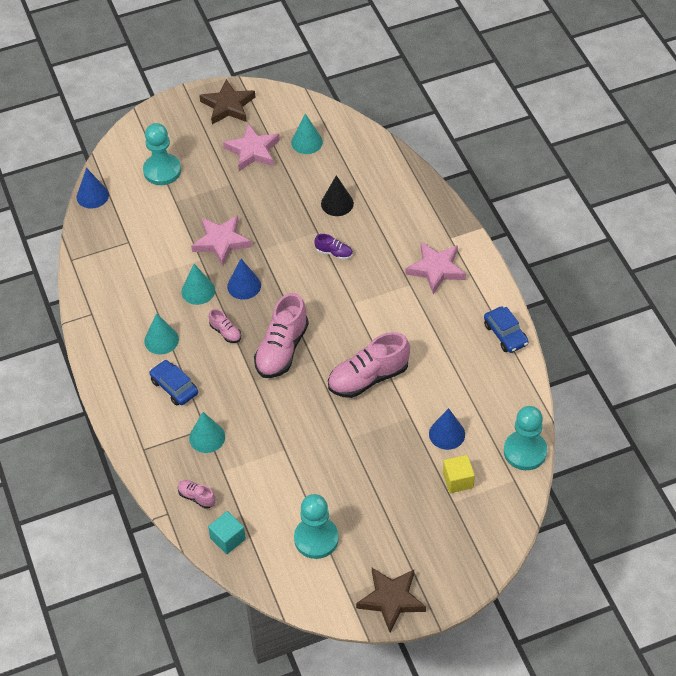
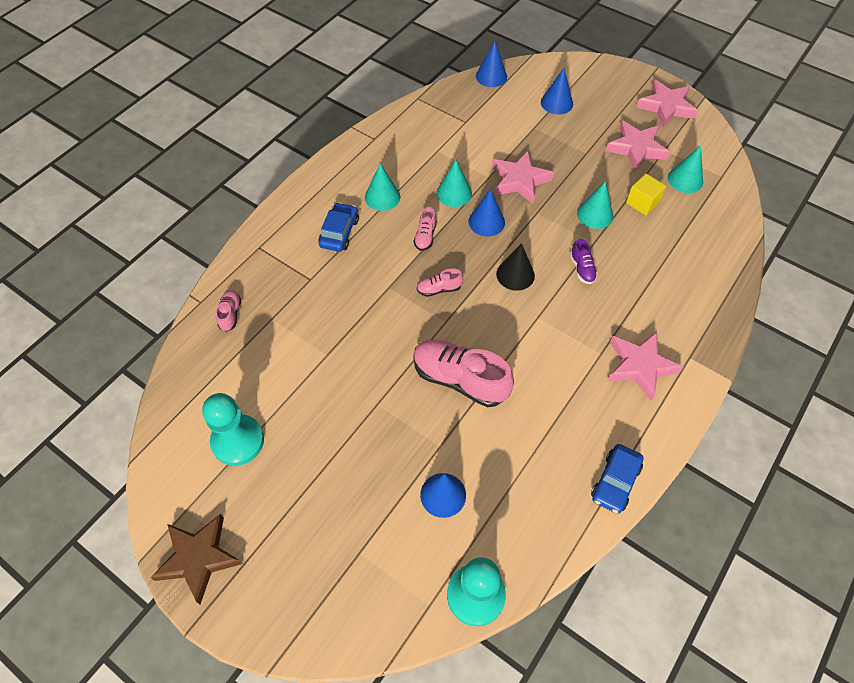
camera: 55 degrees right, 5 degrees up
turquoise pawn [143,123,181,185] -> blue cone [541,68,573,114]
turquoise cone [189,412,225,453] -> turquoise cone moved to [577,181,613,229]
brown star [199,79,255,124] -> pink star [636,80,698,127]
turquoise cube [208,511,246,554] -> none
pink shoe [254,293,309,378] -> pink shoe [417,268,463,297], size x0.47
black cone [321,175,354,216] -> black cone moved to [496,243,535,291]
yellow cube [443,455,475,493] -> yellow cube moved to [626,174,666,215]

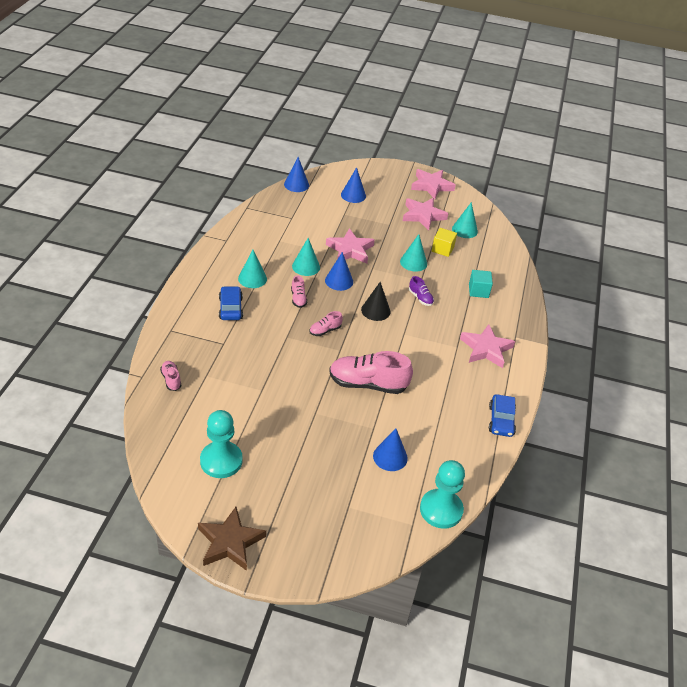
camera: 25 degrees left, 15 degrees down
none -> turquoise cube [469,270,493,298]

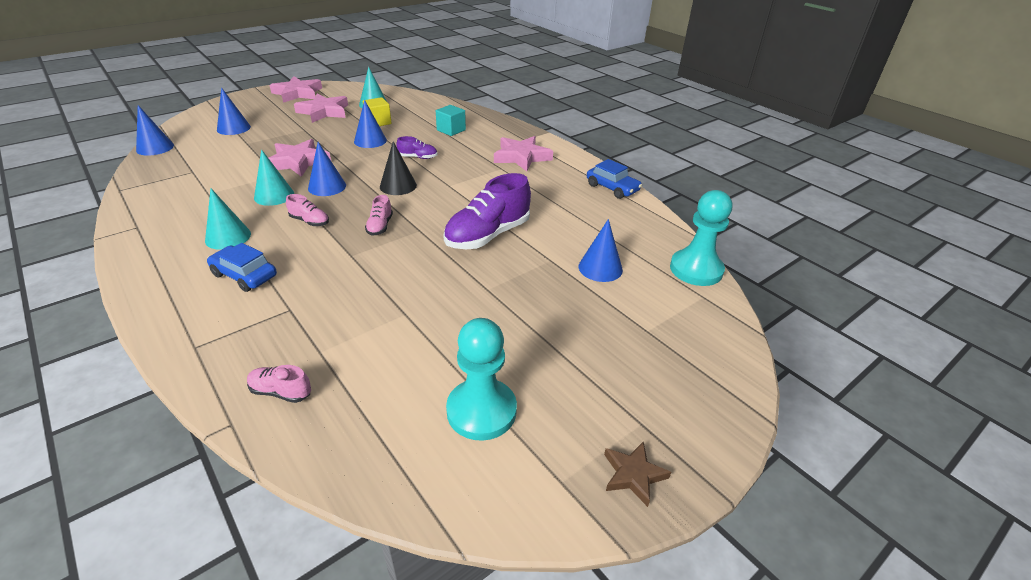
camera: 50 degrees left, 5 degrees down
brown star [198,507,266,571] -> brown star [604,441,671,507], size x0.58
pink shoe [329,351,413,394] -> purple shoe [443,173,531,249]
turquoise cone [400,234,427,272] -> blue cone [354,100,387,148]

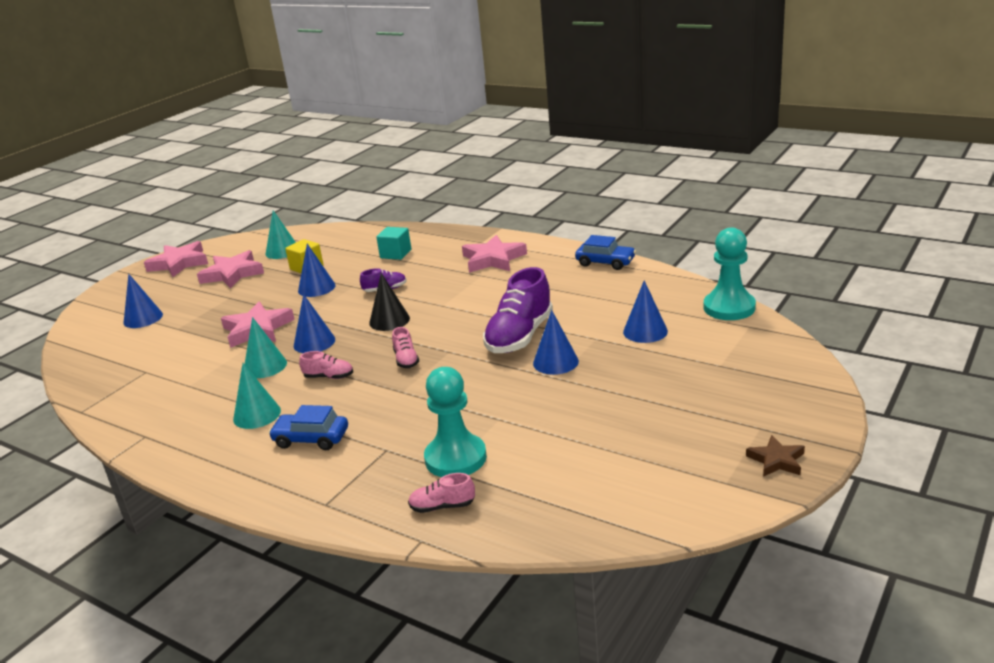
camera: 15 degrees left, 10 degrees down
blue cone [136,105,174,156] -> blue cone moved to [533,310,579,375]
turquoise pawn [446,318,517,441] -> turquoise pawn moved to [424,367,487,477]

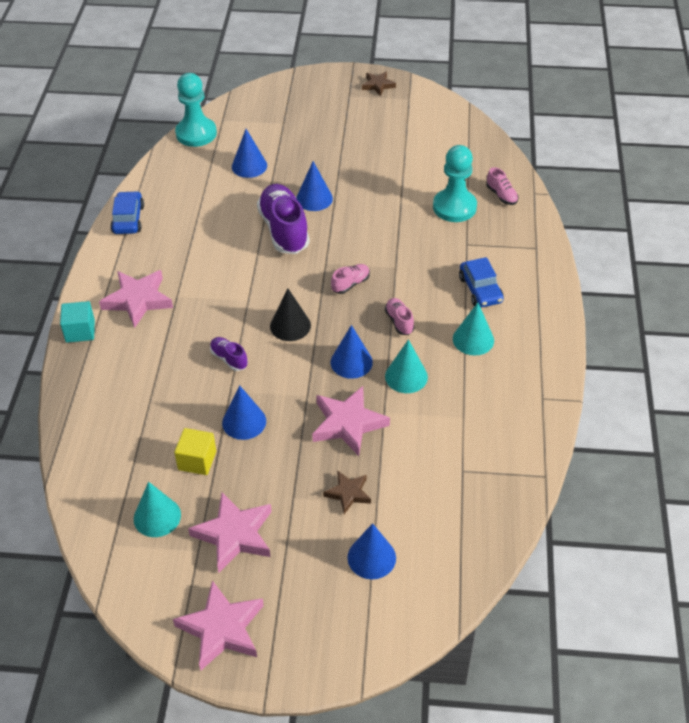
camera: 120 degrees left, 20 degrees up
turquoise cube [376,227,411,260] -> turquoise cube moved to [60,301,95,343]
purple shoe [483,267,553,353] -> purple shoe turned 105 degrees counterclockwise [257,184,310,254]
none -> brown star [323,471,371,514]

